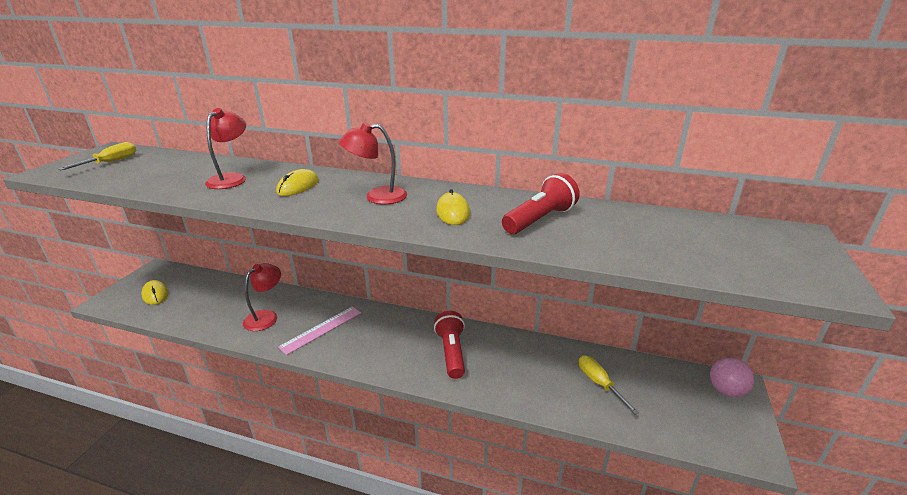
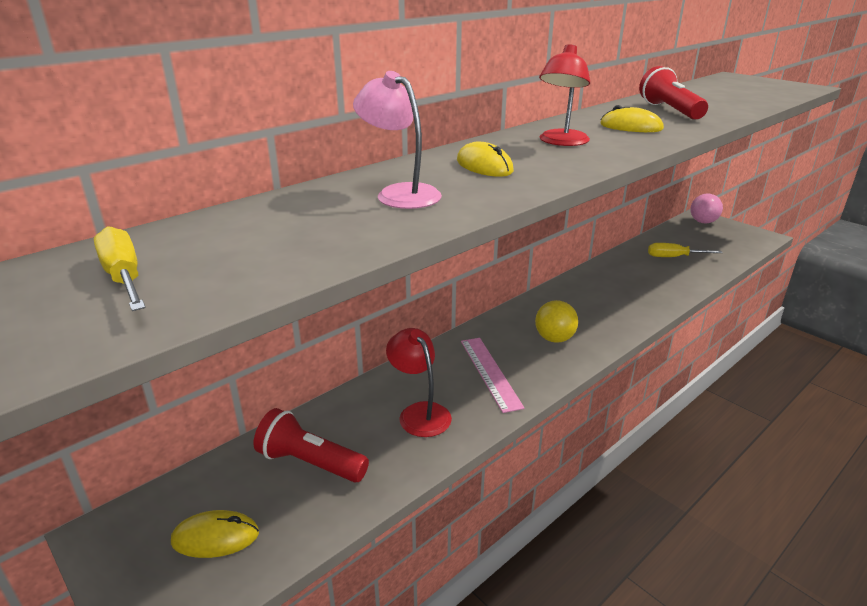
camera: 60 degrees left, 0 degrees up
red lamp [205,108,246,189] -> pink lamp [353,71,442,209]
red flashlight [434,311,465,379] -> red flashlight moved to [254,408,369,483]
none -> yellow ball [535,300,578,343]

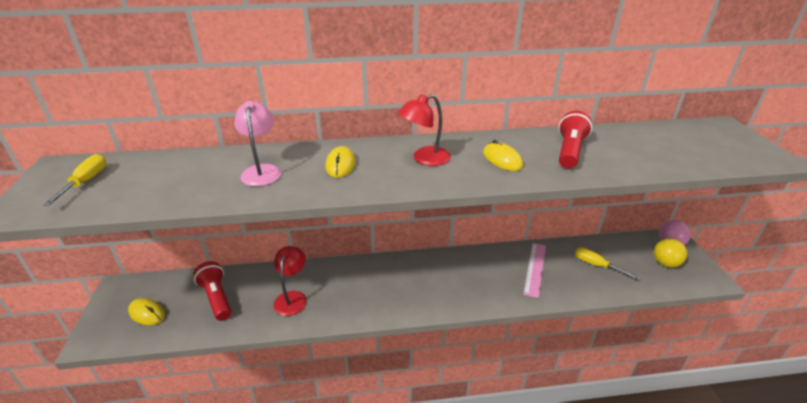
camera: 35 degrees right, 5 degrees up
pink ruler [461,338,525,413] -> pink ruler moved to [523,243,546,298]
yellow ball [535,300,578,343] -> yellow ball moved to [654,238,688,268]

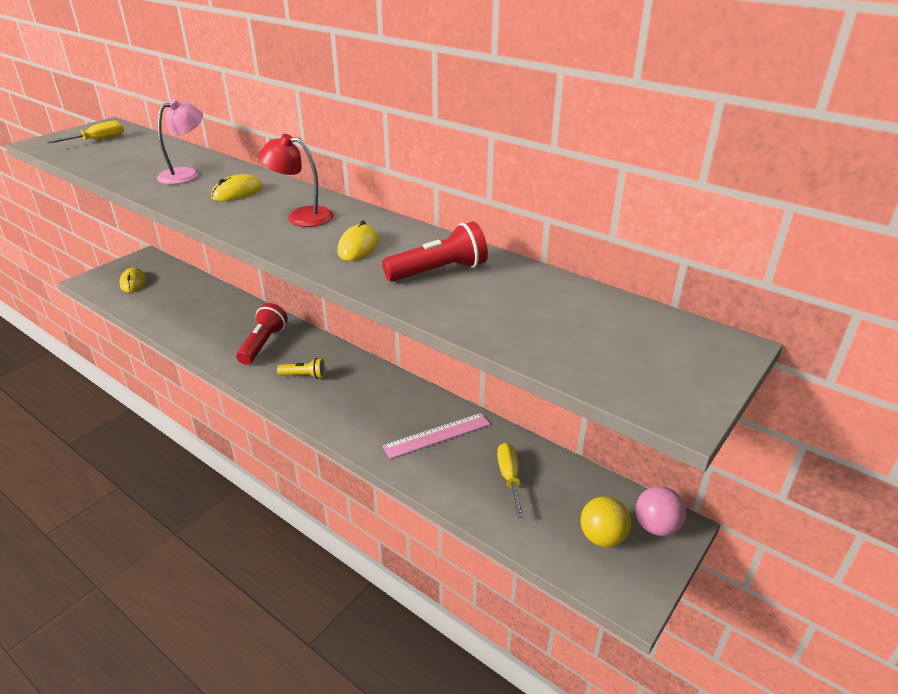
camera: 45 degrees right, 0 degrees up
red flashlight [193,261,232,321] -> red flashlight moved to [236,303,288,365]
red lamp [273,246,307,316] -> none
none -> yellow flashlight [277,358,326,379]

